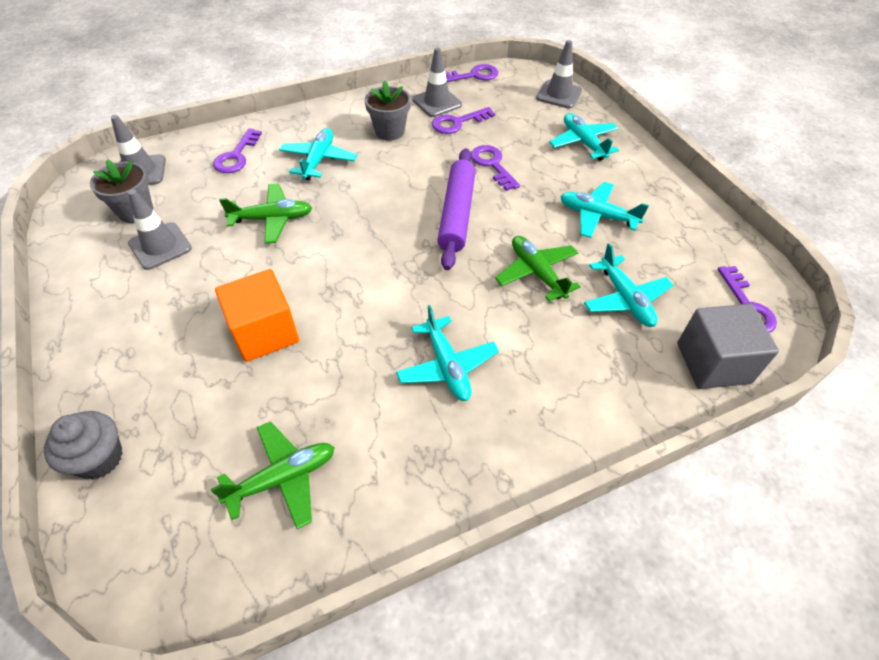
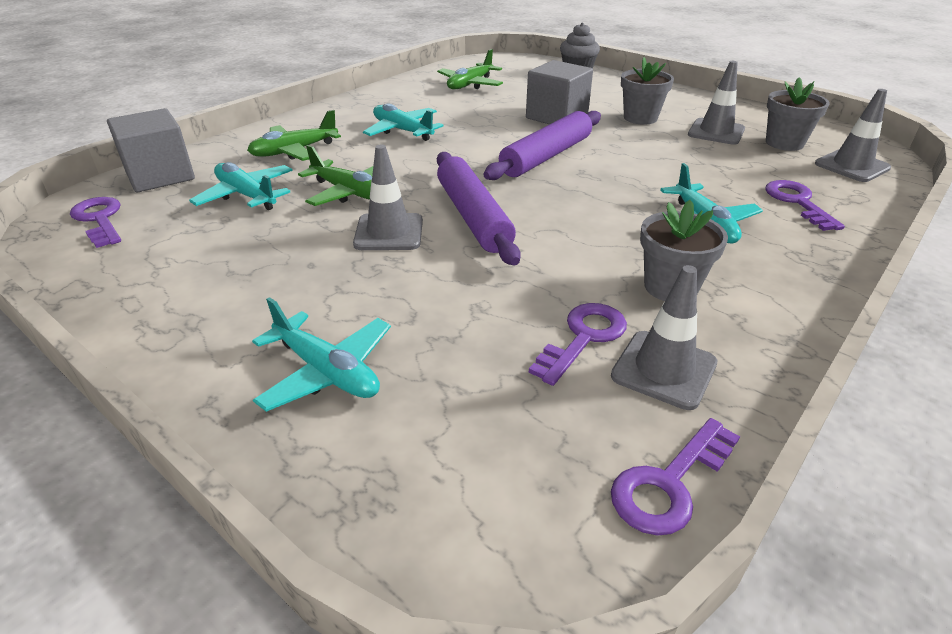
camera: 155 degrees right, 15 degrees down
orange cube [215,269,299,362] -> grey cube [526,60,593,124]
green plane [219,183,312,244] -> green plane moved to [247,110,341,161]
purple key [471,145,520,191] -> none
grey traffic cone [536,40,582,108] -> grey traffic cone moved to [353,145,423,250]
turquoise plane [560,182,649,238] -> none
none -> purple rolling pin [484,111,601,180]
none -> grey flower pot [621,57,674,125]

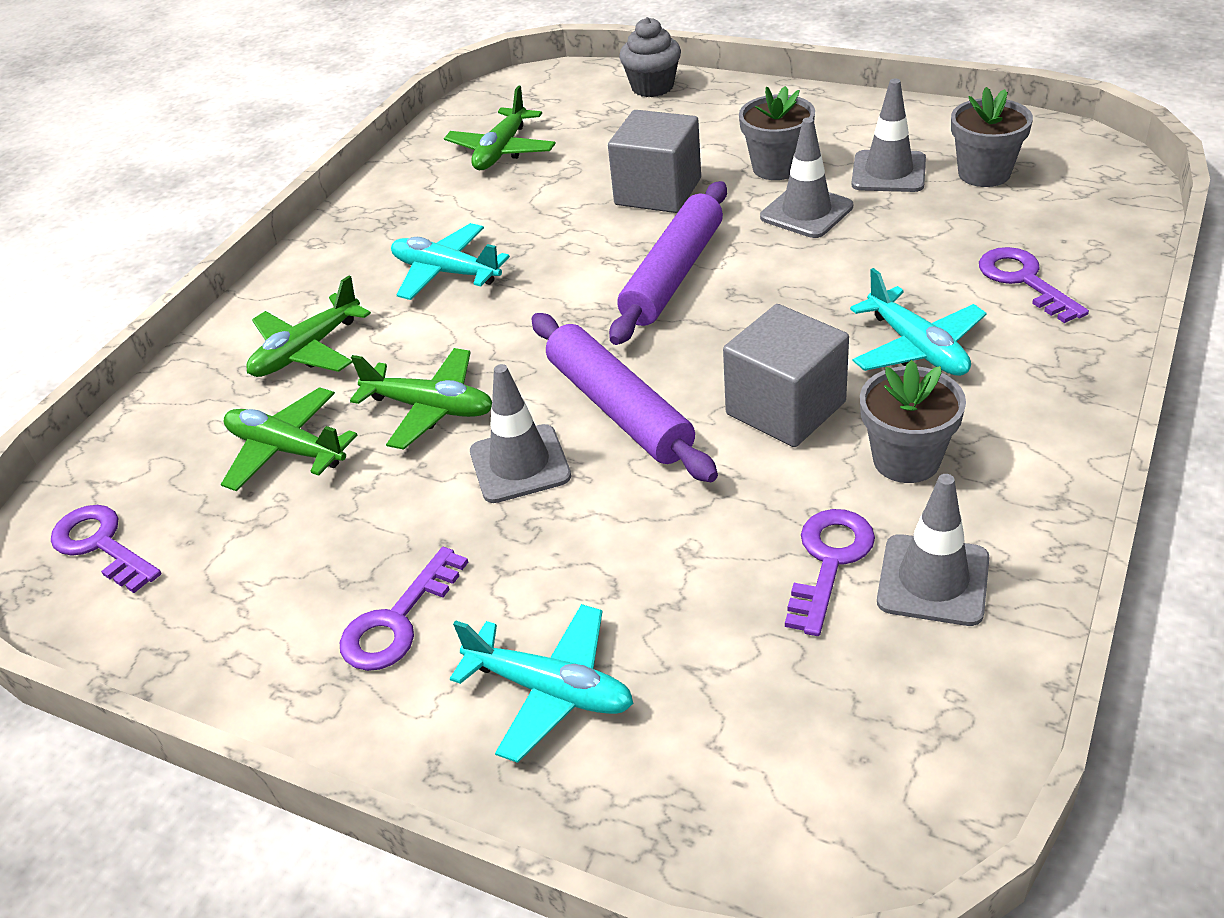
camera: 10 degrees left, 5 degrees up
grey cube [107,108,195,192] -> grey cube moved to [723,304,849,447]
turquoise plane [189,162,293,210] -> green plane [221,387,357,491]
purple key [611,418,740,536] -> purple key moved to [340,547,468,671]
grey traffic cone [815,89,891,182] -> grey traffic cone moved to [760,117,853,238]

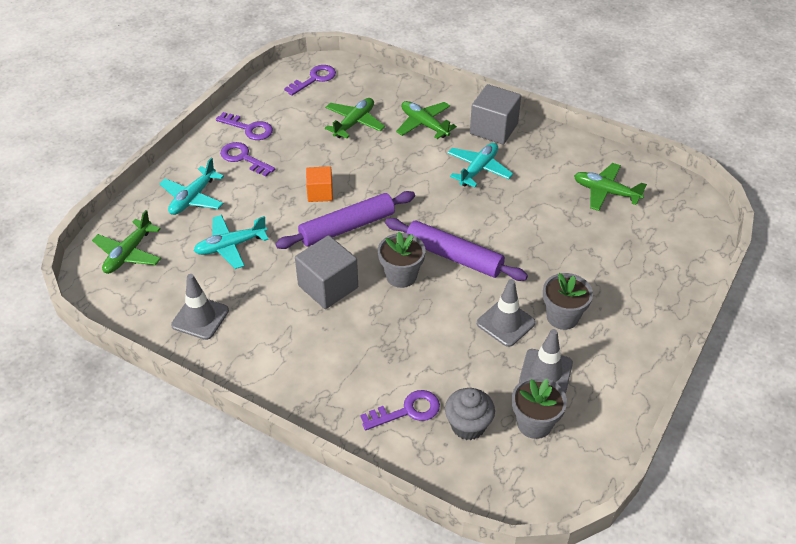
camera: 90 degrees right, 5 degrees up
green plane [350,348,492,450] -> green plane moved to [92,210,161,274]
grey traffic cone [470,364,571,503] -> orange cube [306,166,333,202]
grey cube [608,110,701,213] -> grey cube moved to [470,84,521,145]
grey cupcake [619,17,681,97] -> grey cupcake moved to [445,388,495,440]
purple key [785,509,875,636] -> purple key moved to [216,112,273,140]
turquoise plane [850,268,987,376] -> turquoise plane moved to [194,215,269,269]
grey flower pot [860,360,966,483] -> grey flower pot moved to [378,231,426,288]

